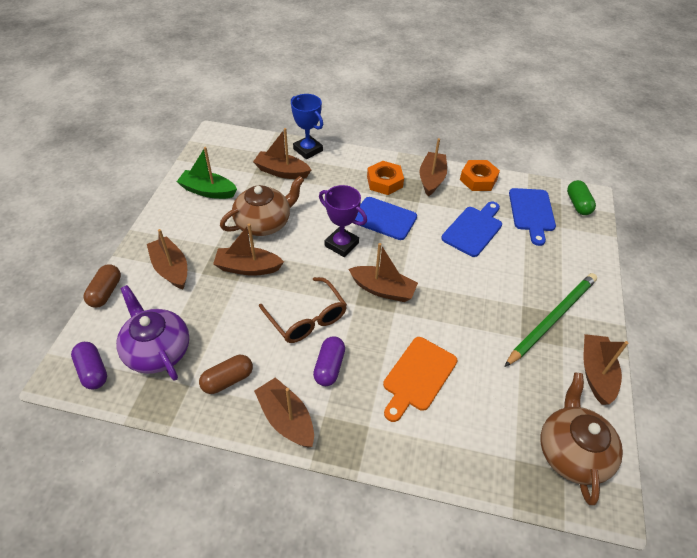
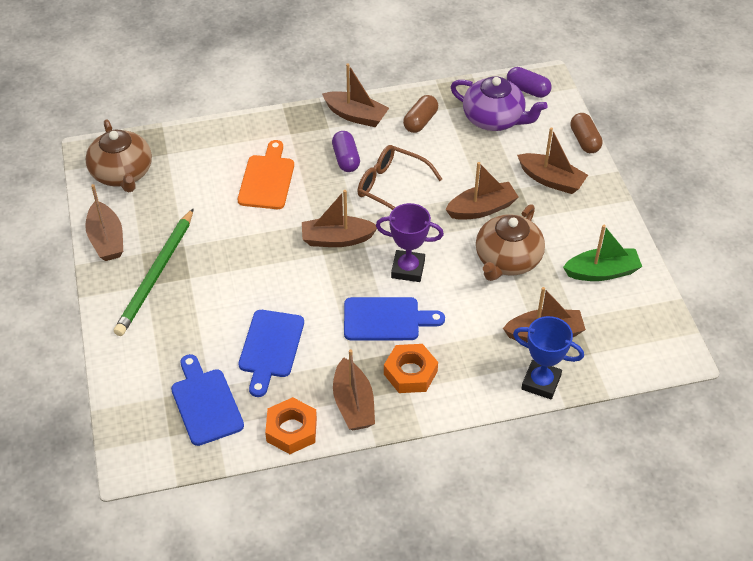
camera: 155 degrees right, 0 degrees up
green capsule [567,180,596,215] -> none

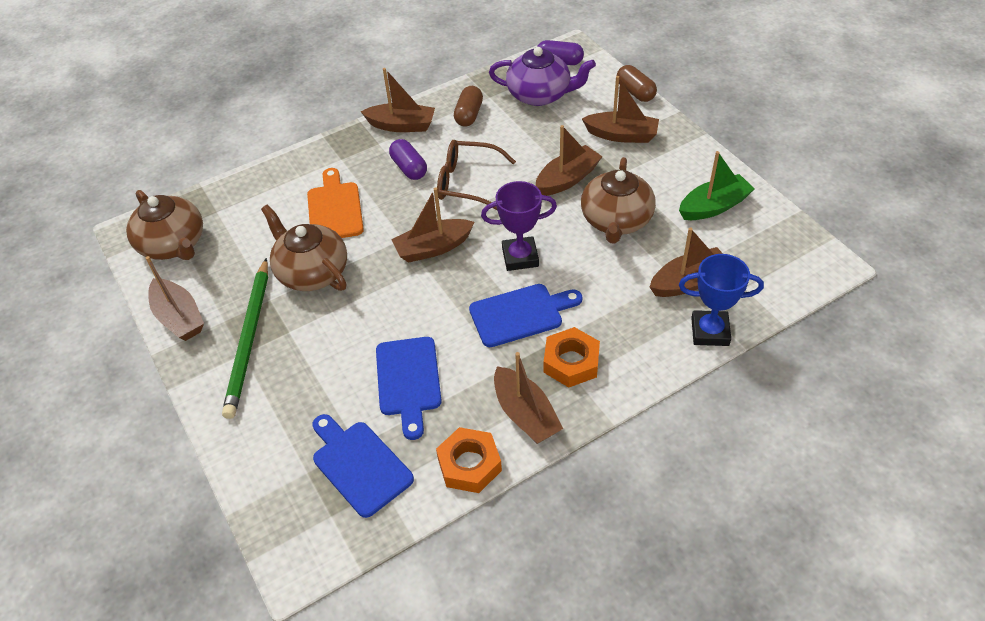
camera: 15 degrees left, 0 degrees up
none -> brown teapot [261,204,347,291]

